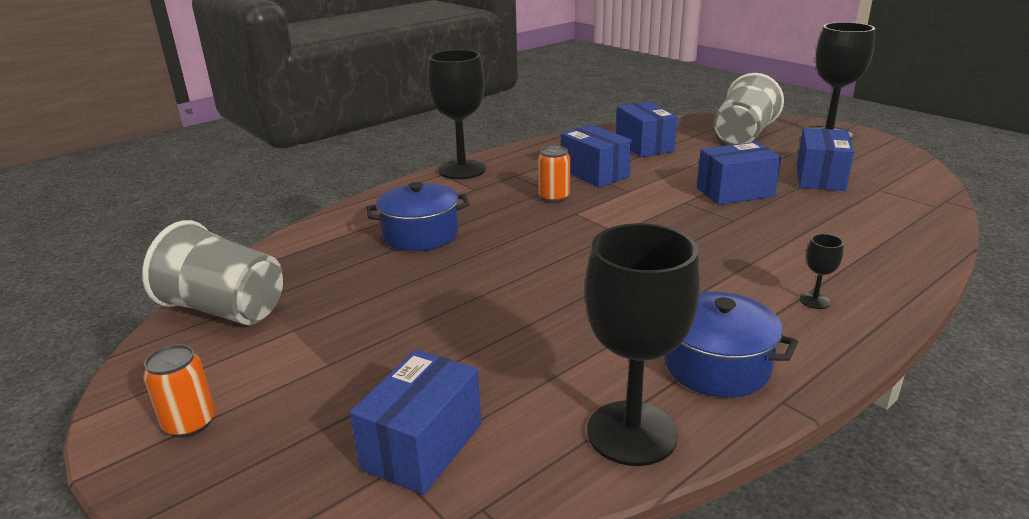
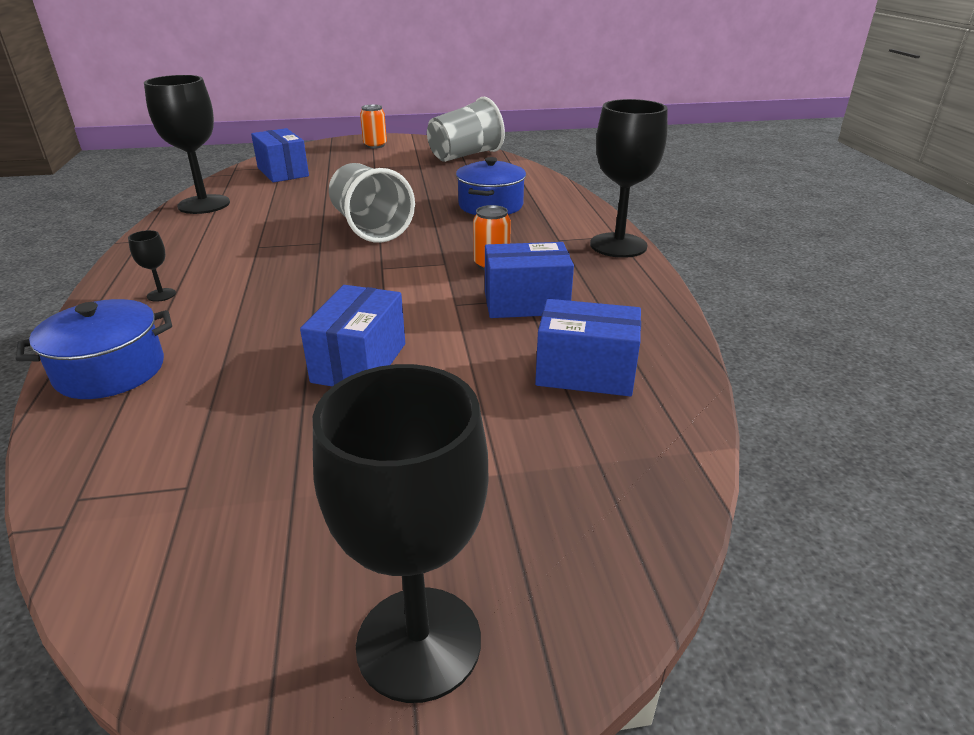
camera: 120 degrees right, 5 degrees up
blue pot [664,291,798,398] -> blue pot moved to [16,299,172,399]
grey cup [714,73,784,145] -> grey cup moved to [329,163,415,243]
blue box [797,128,854,191] -> none

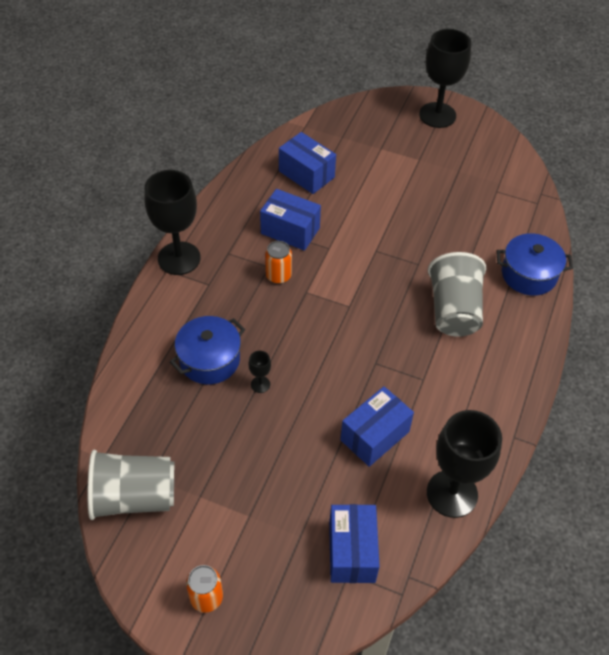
camera: 150 degrees left, 20 degrees up
black goblet [128,230,176,302] -> black goblet moved to [248,351,271,393]
blue box [300,285,405,387] -> blue box moved to [340,386,414,467]
grey cup [329,163,415,243] -> grey cup moved to [428,252,486,337]

